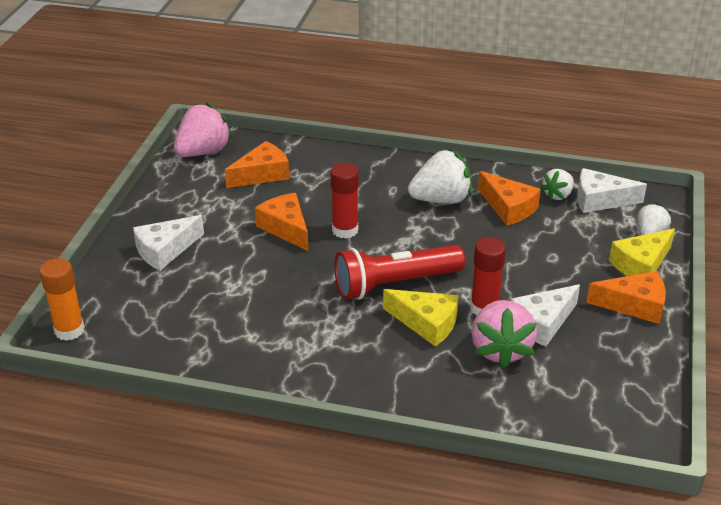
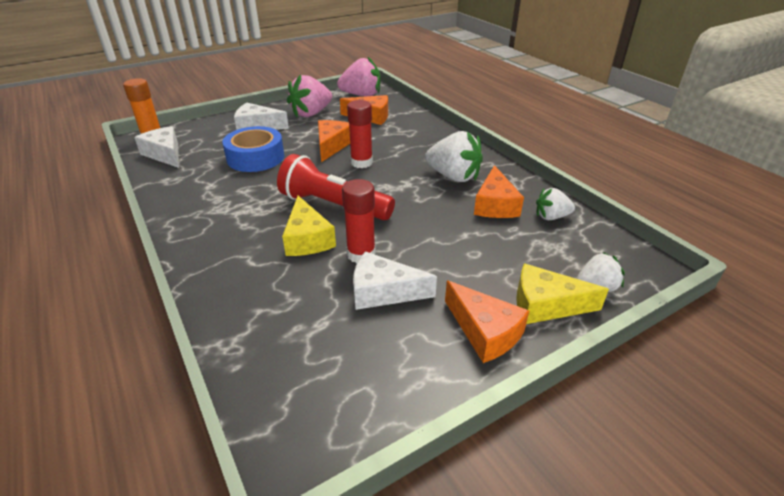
camera: 45 degrees right, 0 degrees up
pink strawberry [471,300,537,369] -> pink strawberry moved to [287,75,332,117]
white cheese [577,168,647,213] -> white cheese moved to [134,126,179,168]
none -> blue tape [222,126,285,172]

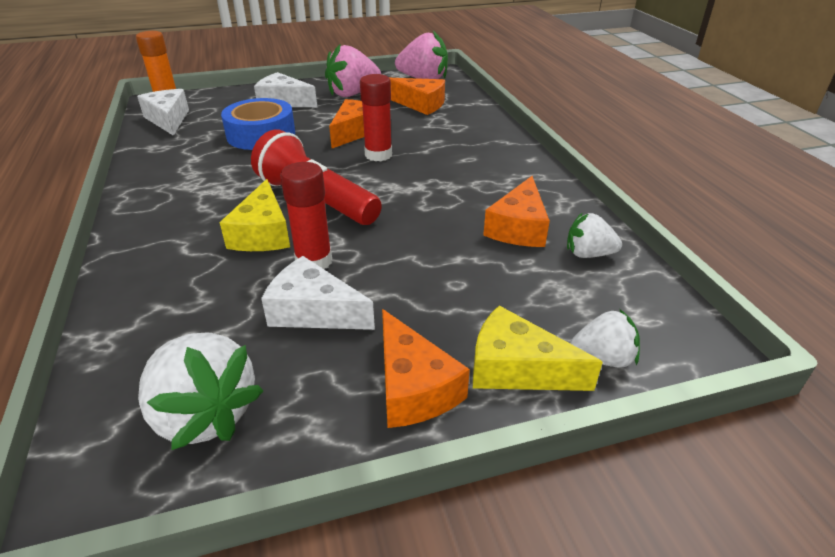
camera: 15 degrees right, 0 degrees up
white strawberry [425,131,483,182] -> white strawberry moved to [138,332,263,450]

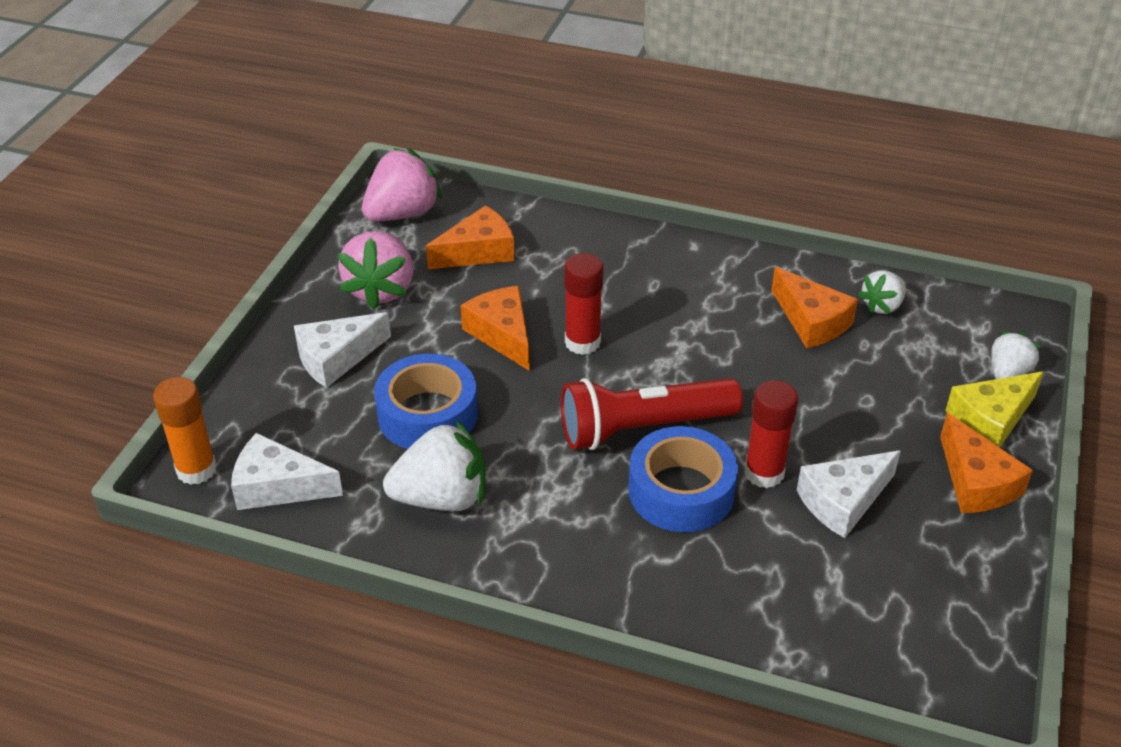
camera: 55 degrees left, 5 degrees up
white strawberry [138,332,263,450] -> white strawberry moved to [383,420,485,511]
yellow cheese [220,179,290,251] -> blue tape [629,426,738,532]
orange cheese [382,309,470,428] -> orange cheese turned 60 degrees clockwise [940,413,1033,513]

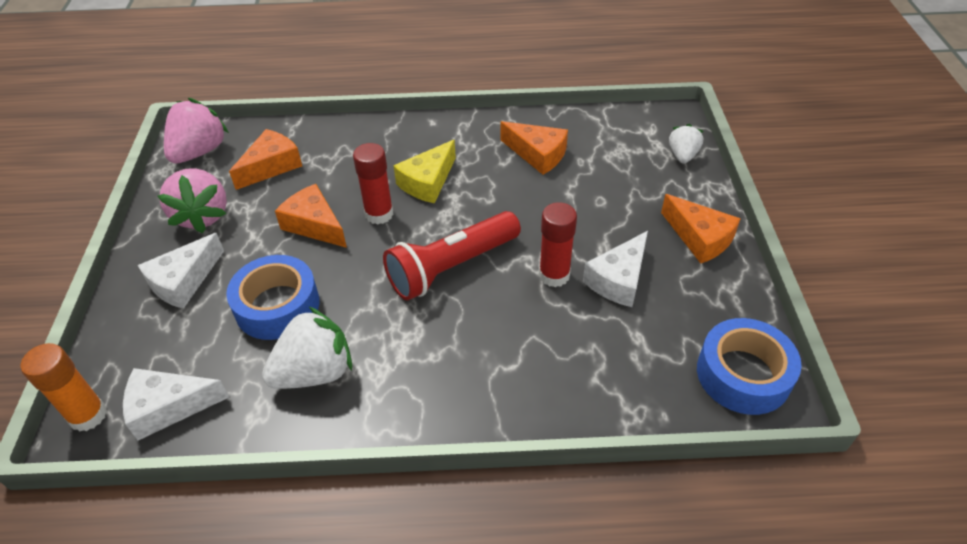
camera: 20 degrees left, 5 degrees up
blue tape [629,426,738,532] -> blue tape moved to [697,318,802,415]
white strawberry [858,270,906,314] -> none
yellow cheese [945,371,1044,447] -> yellow cheese moved to [393,140,456,203]

